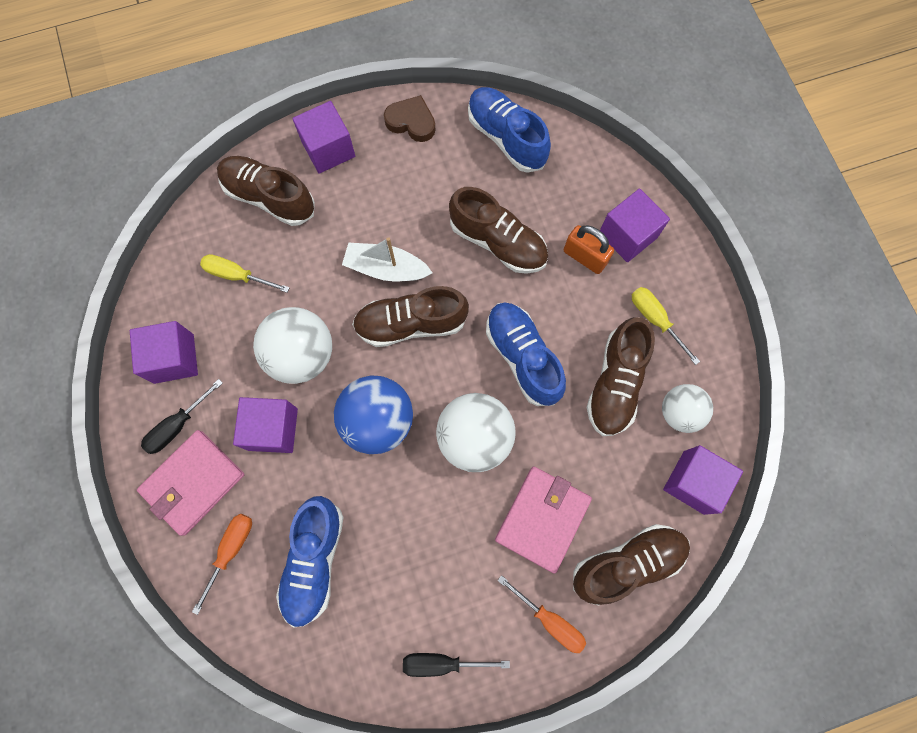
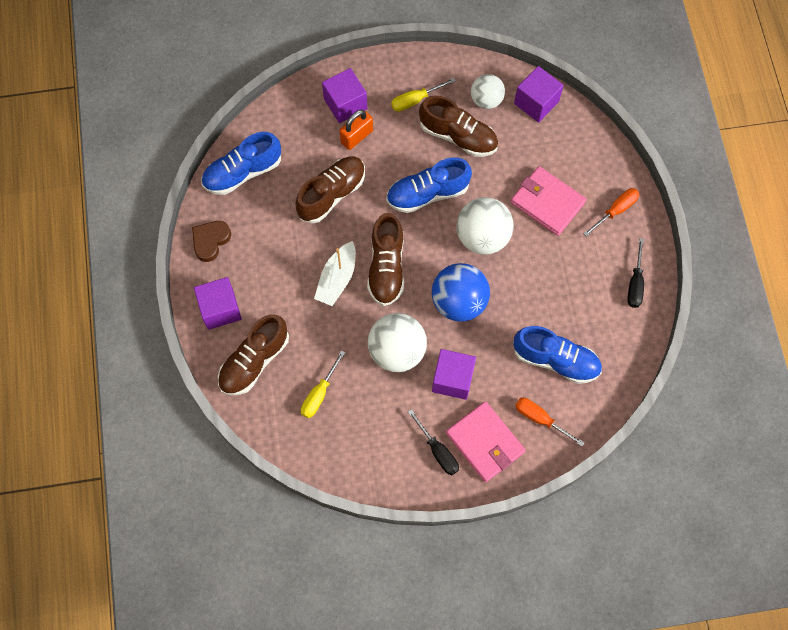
camera: 80 degrees left, 5 degrees down
purple cube [130,321,198,384] -> none
brown shoe [573,524,690,605] -> none

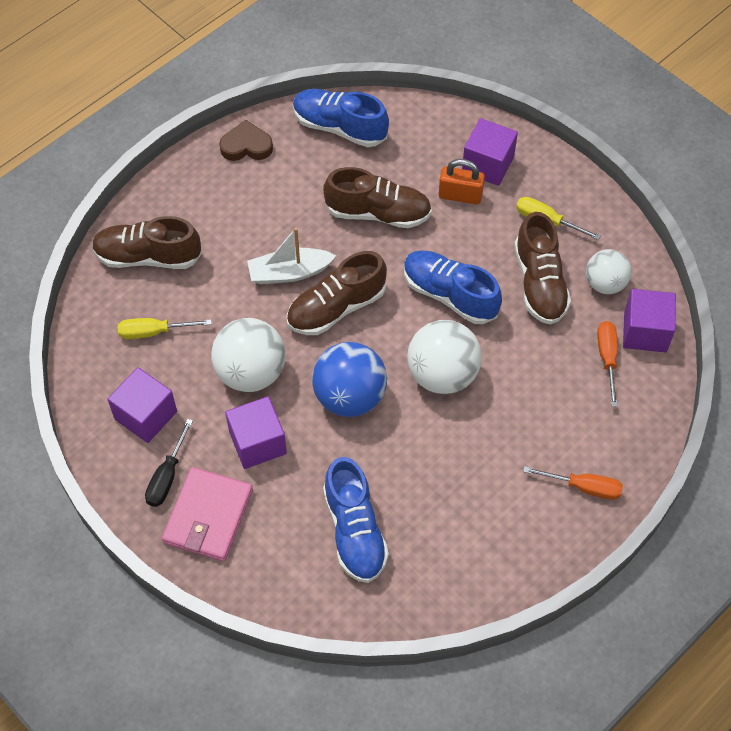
camera: 55 degrees right, 10 degrees down
purple cube [194,277,242,330] -> purple cube moved to [107,367,177,443]
pink wallet [511,166,586,236] -> none
orange screwdriver [515,398,585,446] -> orange screwdriver moved to [597,321,618,407]
black screwdriver [627,238,644,308] -> none

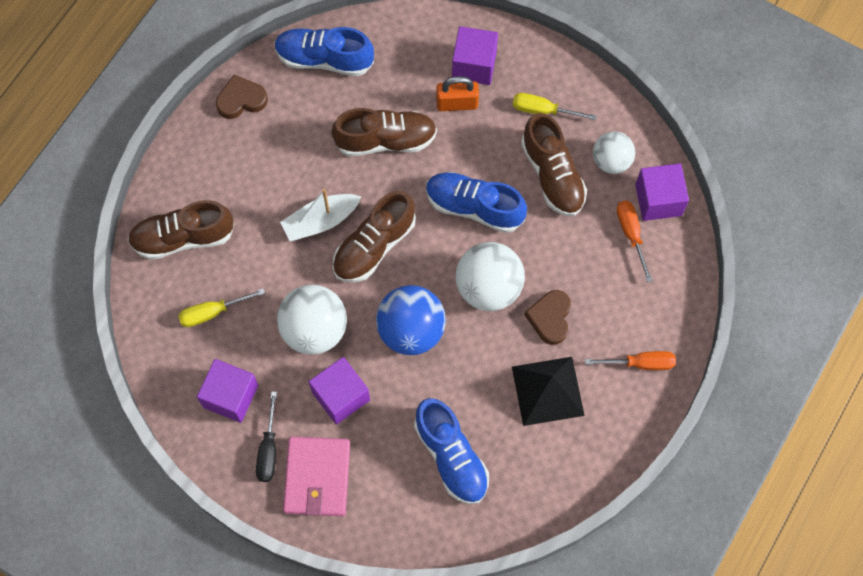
camera: 15 degrees left, 10 degrees up
none -> black pyramid [512,357,585,426]
none -> brown heart [525,290,571,345]

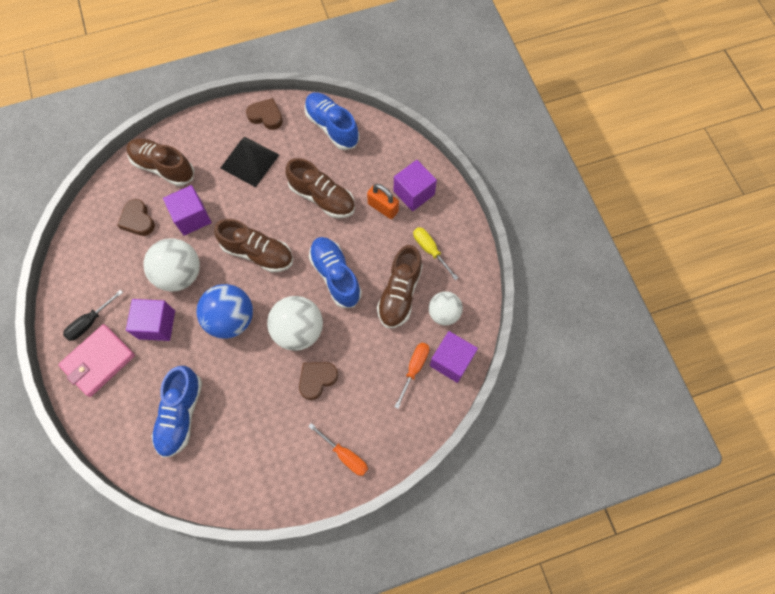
camera: 40 degrees right, 0 degrees up
yellow screwdriver [178,288,265,327] -> brown heart [117,199,155,236]
purple cube [197,359,258,423] -> purple cube moved to [163,185,212,236]
white boat [280,189,361,241] -> none
brown shoe [333,191,416,282] -> brown shoe turned 150 degrees counterclockwise [214,219,293,273]
black pyramid [512,357,585,426] -> black pyramid moved to [220,136,279,187]

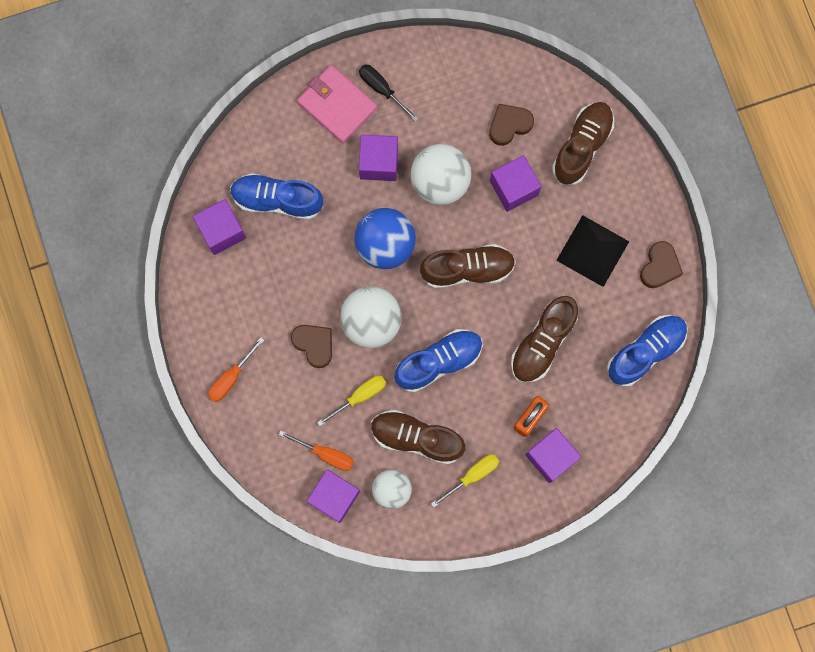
camera: 90 degrees right, 10 degrees up
brown shoe [214,219,293,273] -> brown shoe turned 120 degrees counterclockwise [420,244,516,289]
none -> purple cube [193,199,246,255]
none -> yellow screwdriver [317,375,386,426]

